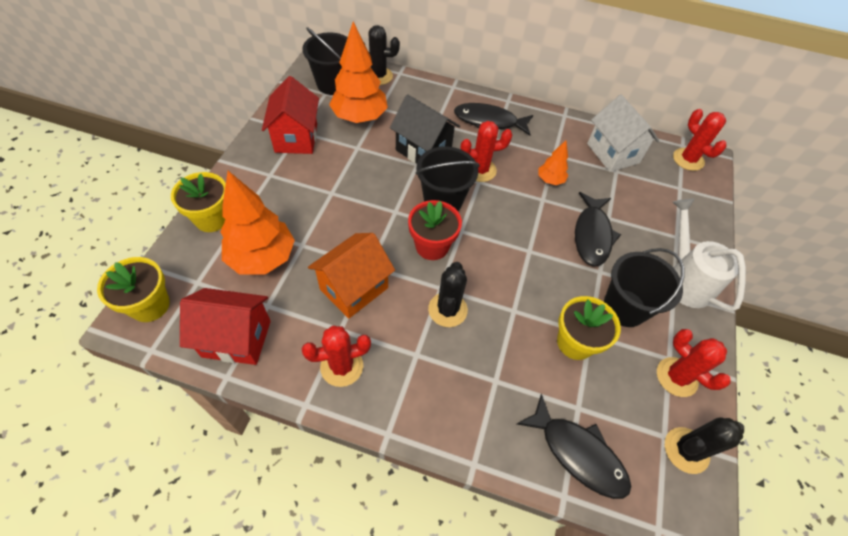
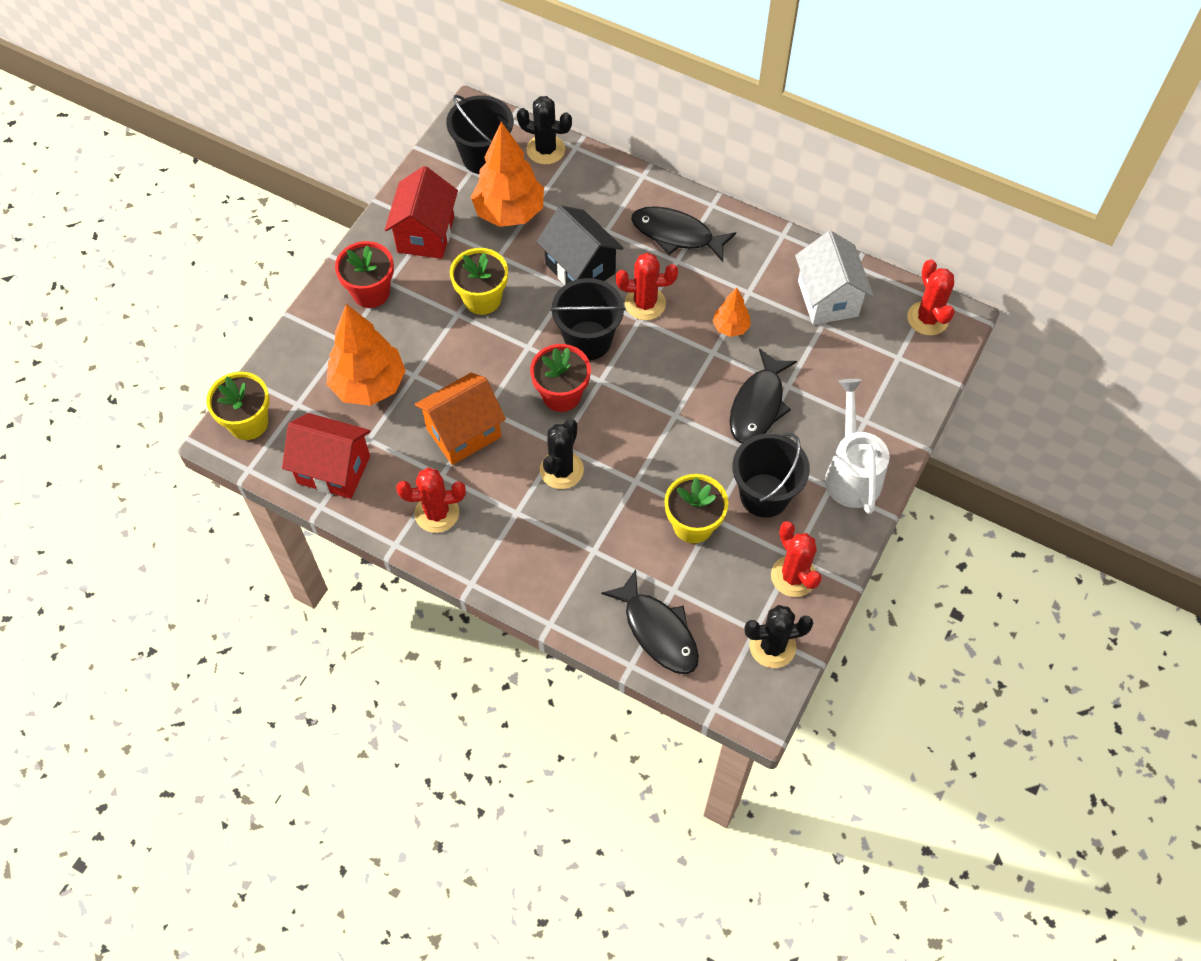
camera: 15 degrees right, 5 degrees up
yellow flower pot [171,172,226,232] -> yellow flower pot moved to [450,248,508,315]
none -> red flower pot [335,241,394,308]

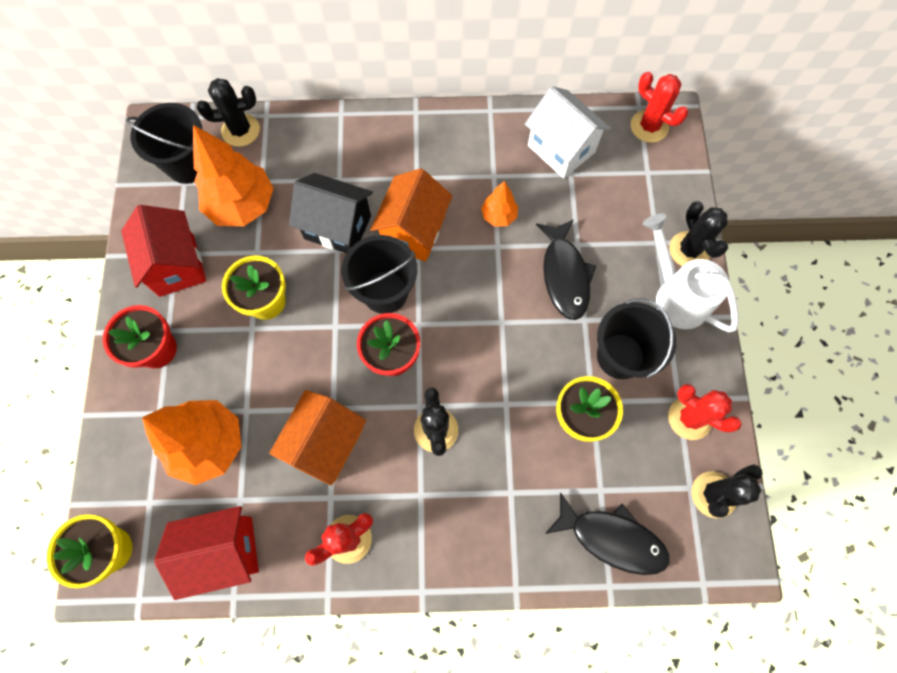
camera: 30 degrees left, 10 degrees up
red cactus [616,253,678,320] -> orange house [370,168,452,262]
black fish [631,206,736,262] -> none
none -> black cactus [669,201,728,266]

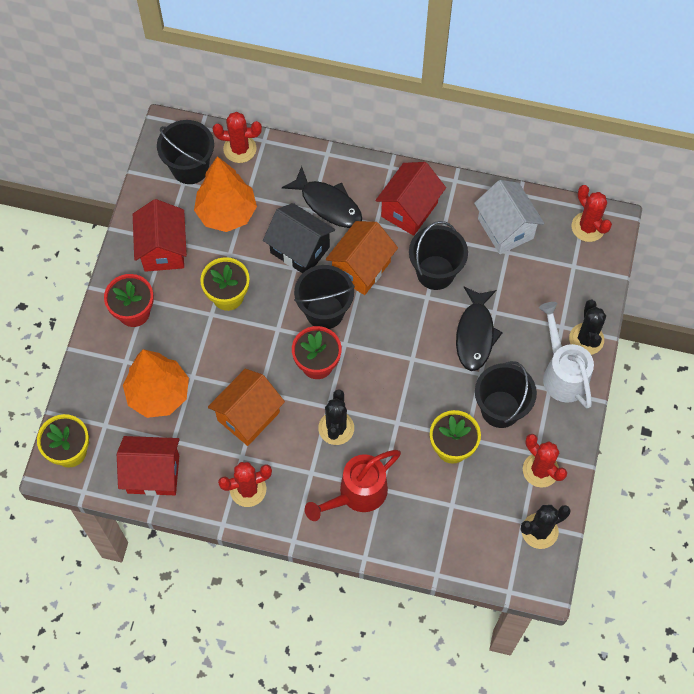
camera: 15 degrees right, 5 degrees down
black cactus [197,78,260,147] -> red cactus [213,112,262,163]
orange tree [481,181,518,227] -> black bucket [409,221,468,290]
black fish [545,492,670,575] -> black fish moved to [282,166,362,228]
none -> red watering can [305,450,401,521]
none -> red house [375,162,446,236]

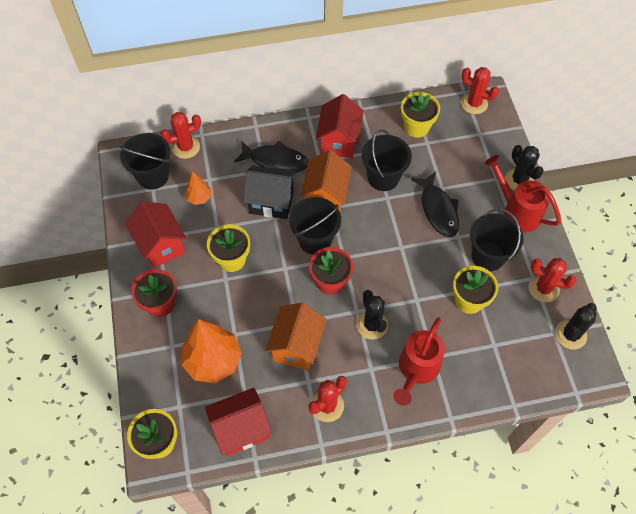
camera: 25 degrees left, 5 degrees down
orange tree [194,156,257,232] -> orange tree [185,171,211,205], size x0.50
white house [474,180,544,254] -> yellow flower pot [401,92,440,138]
white watering can [539,302,594,409] -> red watering can [485,155,561,232]

